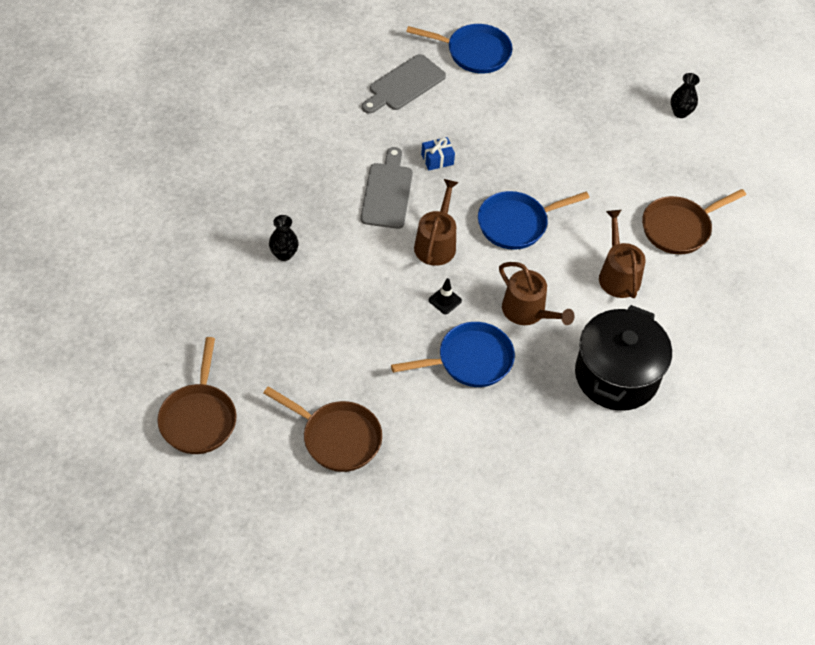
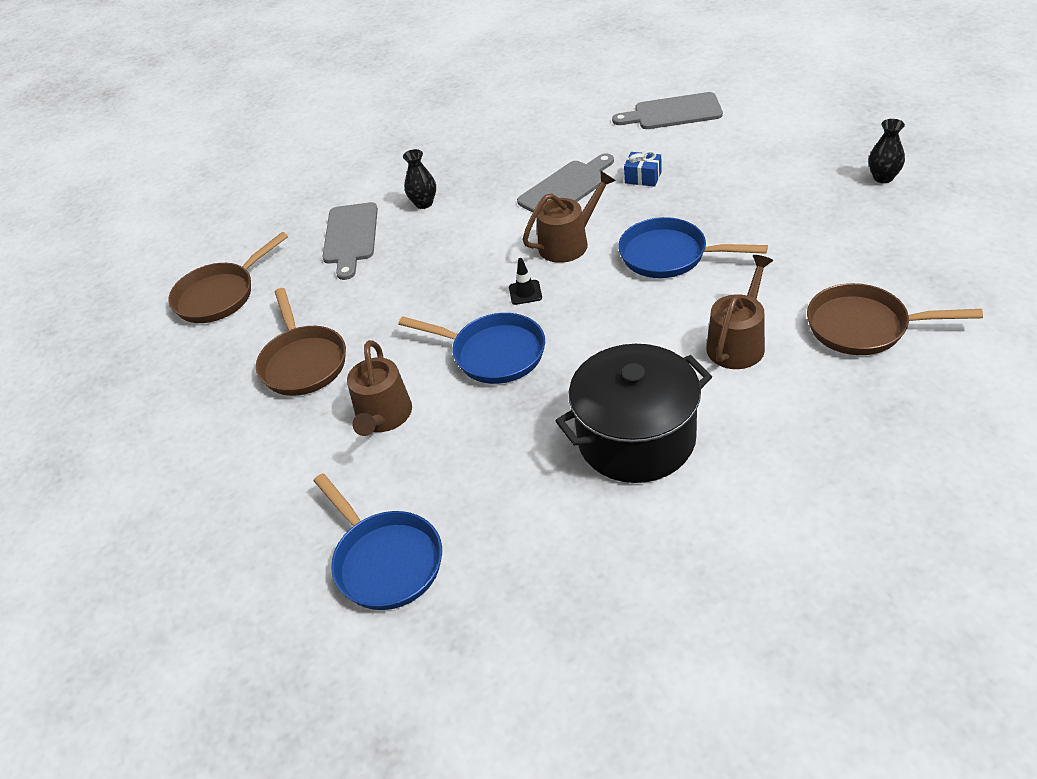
camera: 50 degrees right, 10 degrees down
blue pan [406,24,512,74] -> blue pan moved to [313,473,442,610]
brown watering can [499,262,575,325] -> brown watering can moved to [347,340,412,436]
black vase [671,73,700,118] -> black vase moved to [869,119,905,183]
none -> grey cutting board [322,202,378,280]

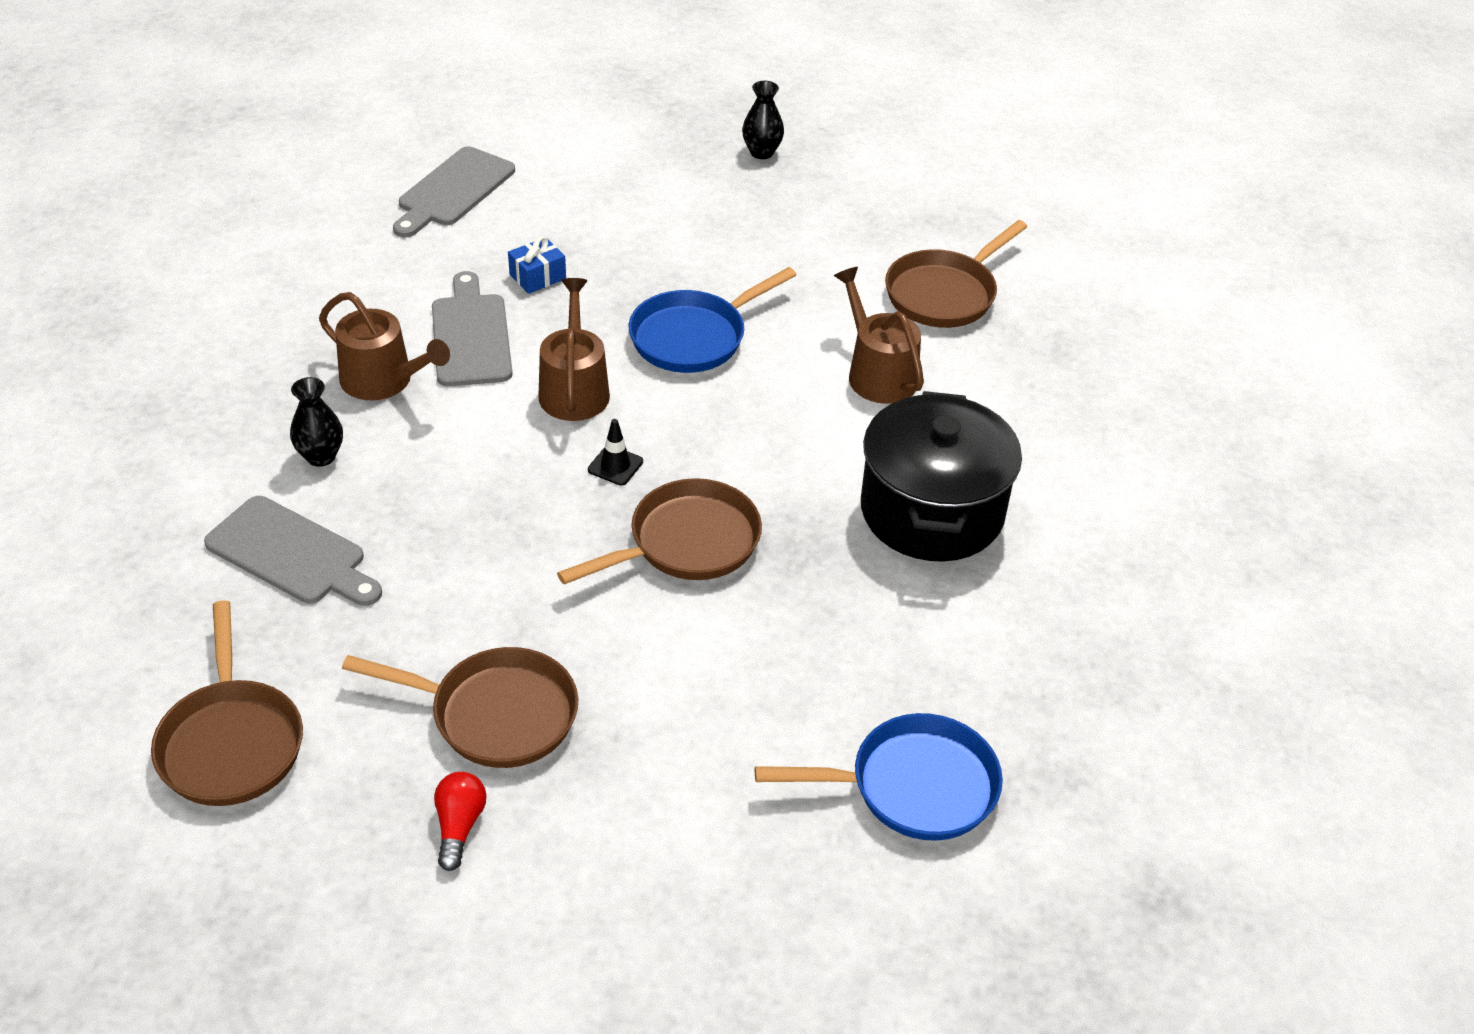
camera: 65 degrees left, 0 degrees up
brown watering can [347,340,412,436] -> brown watering can moved to [319,292,450,400]
blue pan [398,313,545,384] -> brown pan [557,478,762,584]
none -> red light bulb [434,772,486,871]

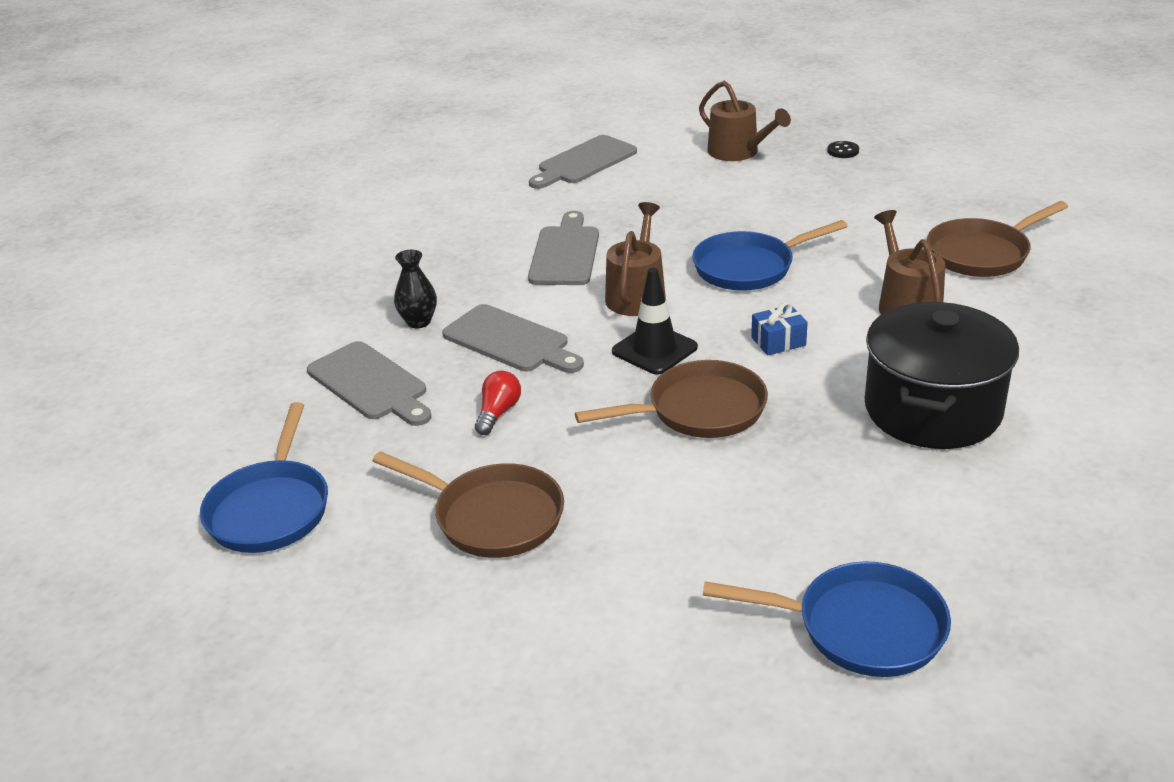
camera: 20 degrees right, 10 degrees down
brown pan [151,600,303,806] -> blue pan [200,402,328,553]
brown watering can [319,292,450,400] -> brown watering can moved to [699,81,791,161]
red light bulb [434,772,486,871] -> red light bulb moved to [475,371,521,435]
blue gift [508,236,566,294] -> blue gift moved to [751,302,808,356]
black traffic cone [588,419,643,486] -> black traffic cone [612,268,698,375], size x1.73
black vase [742,81,784,159] -> black button [827,141,859,158]
none -> grey cutting board [442,304,584,373]

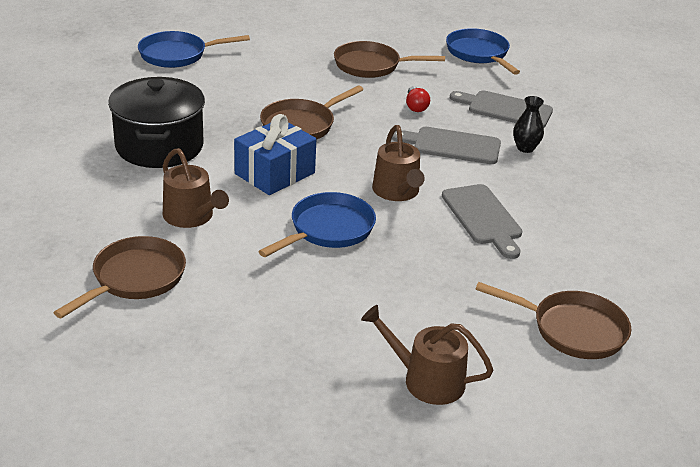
camera: 150 degrees right, 0 degrees up
grey cutting board [529,135,637,189] -> brown pan [475,282,631,359]
black traffic cone [612,268,698,375] -> none
blue gift [751,302,808,356] -> blue gift [234,114,316,195], size x1.99
black button [827,141,859,158] -> none

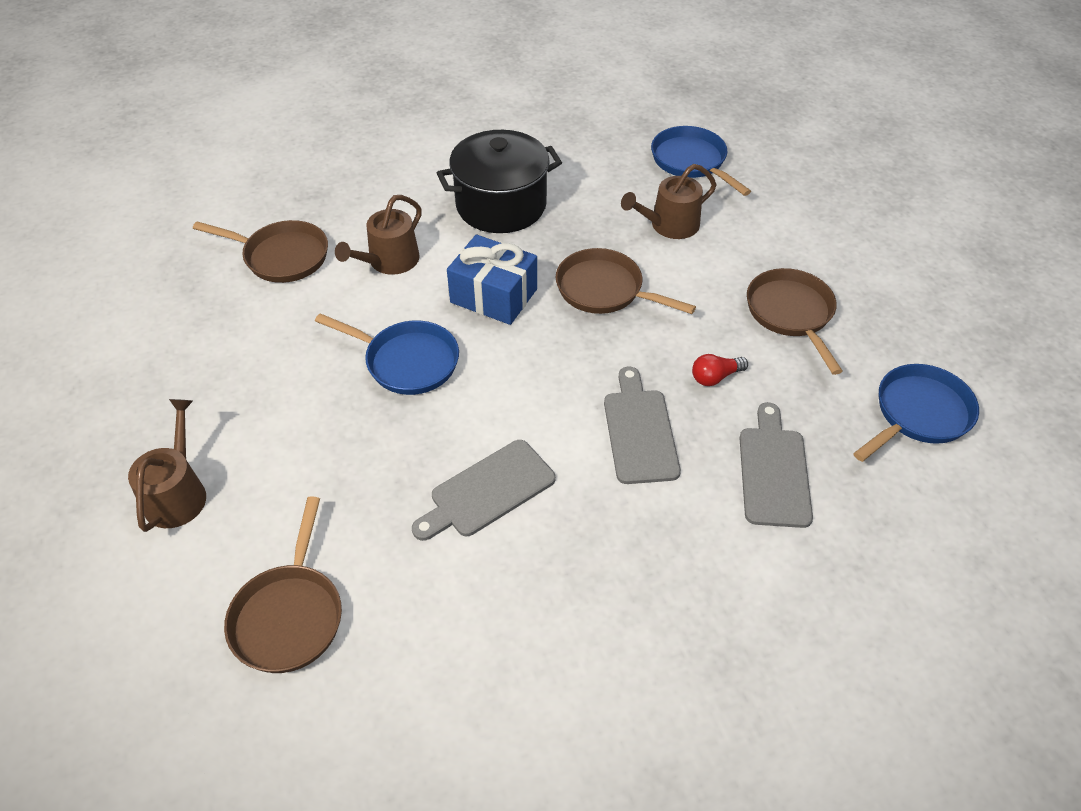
camera: 75 degrees right, 15 degrees up
brown watering can [372,125,425,201] -> brown watering can moved to [621,164,717,239]
black vase [513,96,544,153] -> none

